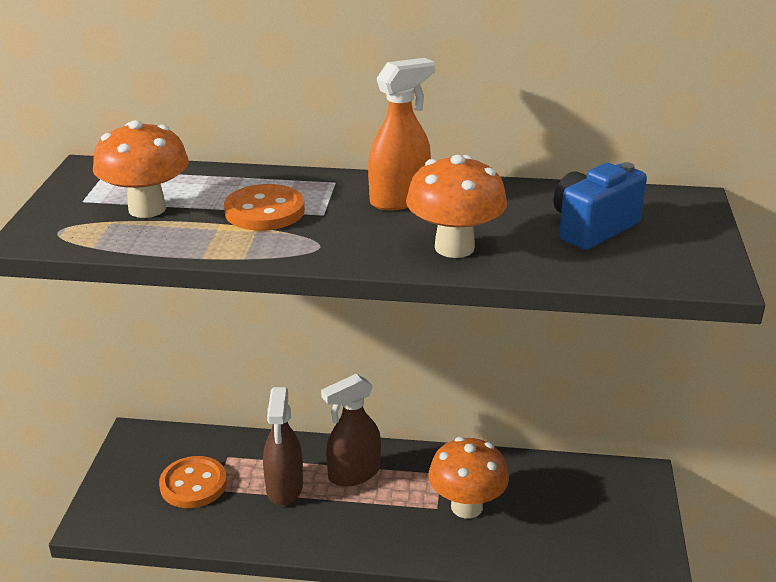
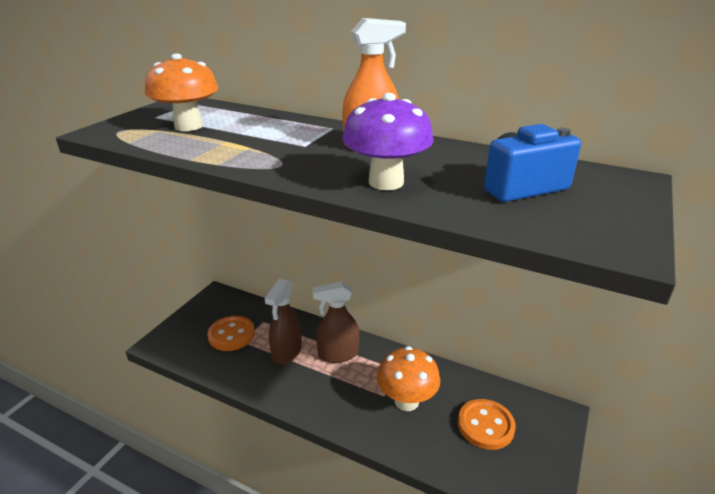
camera: 20 degrees right, 0 degrees up
orange button [224,184,305,231] -> orange button moved to [458,399,516,450]
orange mushroom [406,155,507,258] -> purple mushroom [342,93,434,190]

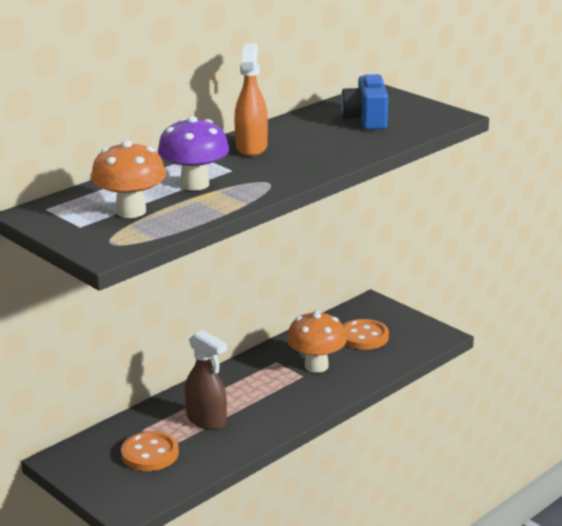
camera: 70 degrees left, 5 degrees down
brown spray bottle [312,281,359,363] -> none
purple mushroom [342,93,434,190] -> purple mushroom moved to [158,116,229,191]

